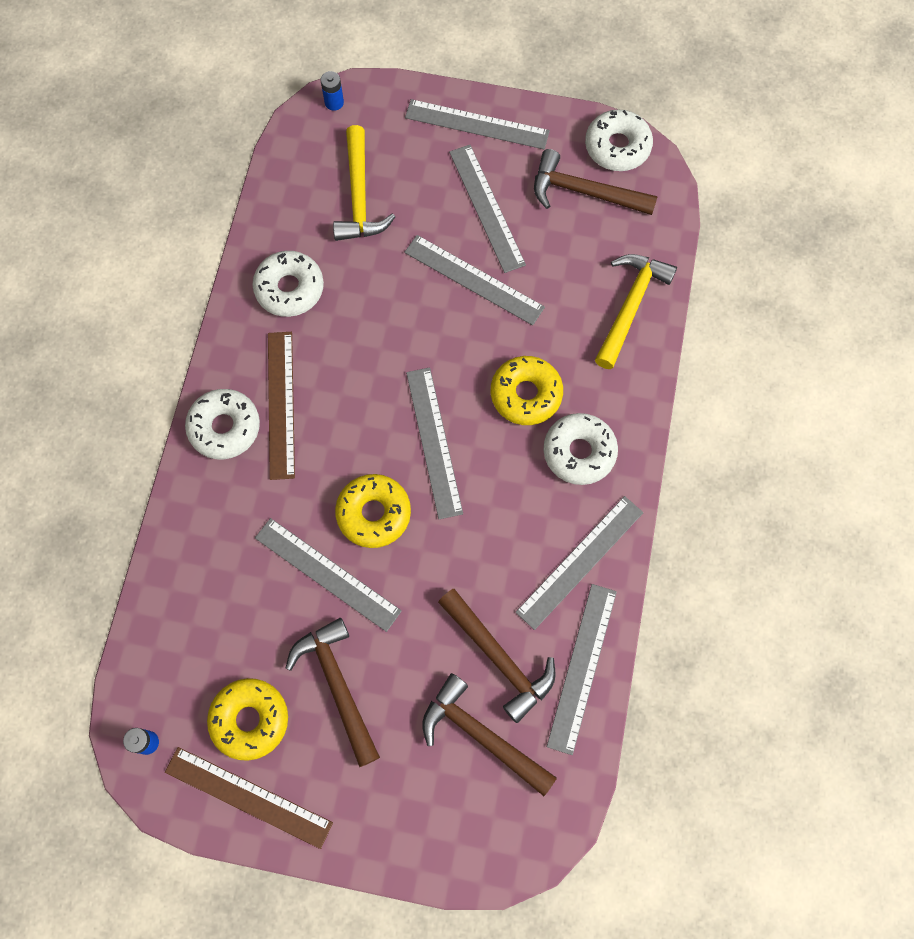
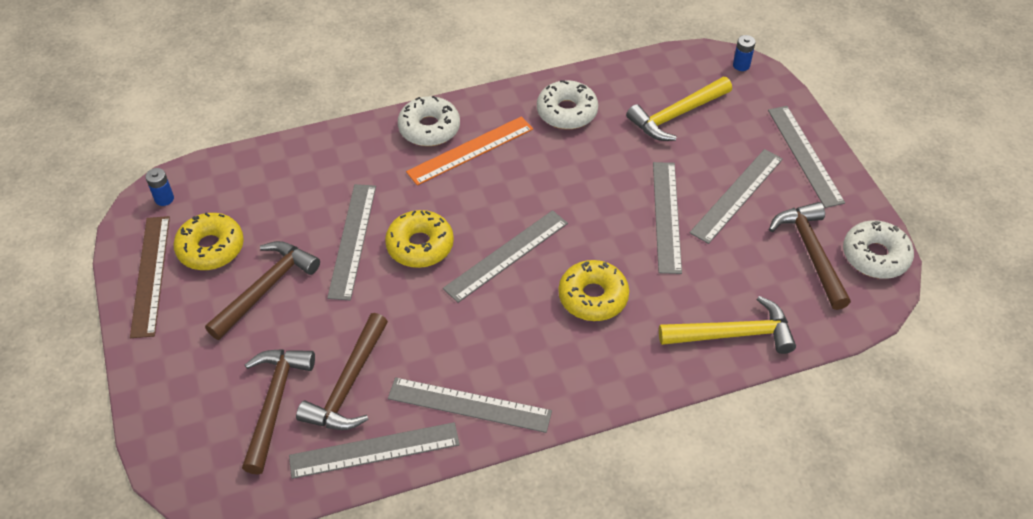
camera: 60 degrees right, 20 degrees down
brown ruler [268,332,295,480] -> orange ruler [406,116,533,185]
white donut [544,413,618,485] -> none

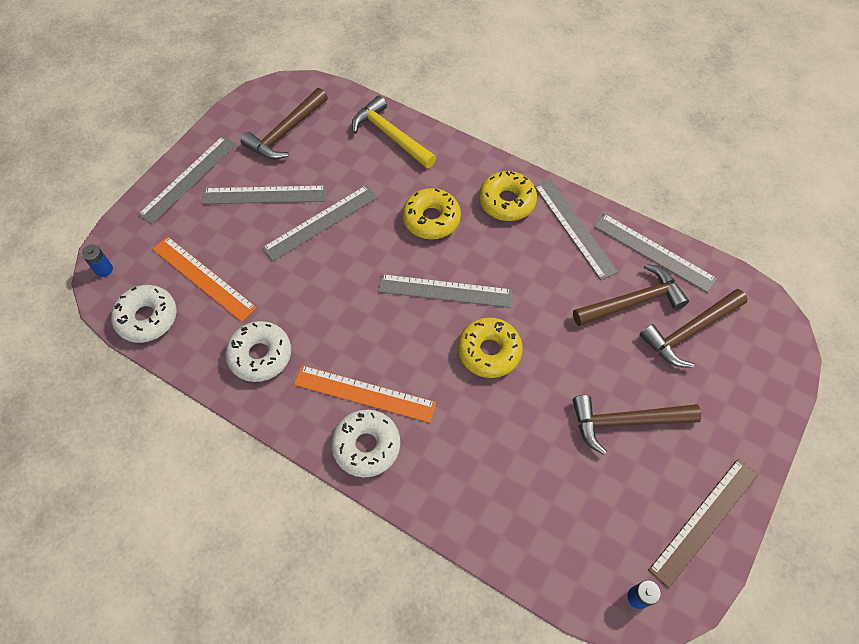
camera: 130 degrees left, 10 degrees up
yellow donut [174,213,244,270] -> yellow donut moved to [479,171,537,221]
grey ruler [327,184,376,301] -> none
yellow hammer [626,77,732,141] -> orange ruler [153,236,257,322]
white donut [843,220,914,279] -> white donut moved to [111,285,177,343]

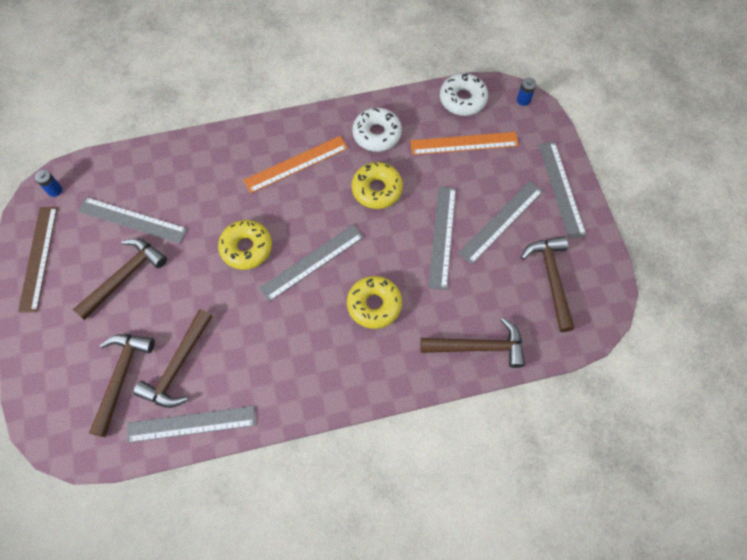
camera: 135 degrees right, 5 degrees up
white donut [331,410,400,478] -> none
yellow hammer [352,96,436,169] -> brown hammer [420,318,525,368]
yellow donut [479,171,537,221] -> yellow donut moved to [351,162,403,209]
grey ruler [534,179,618,280] -> grey ruler moved to [78,197,187,244]

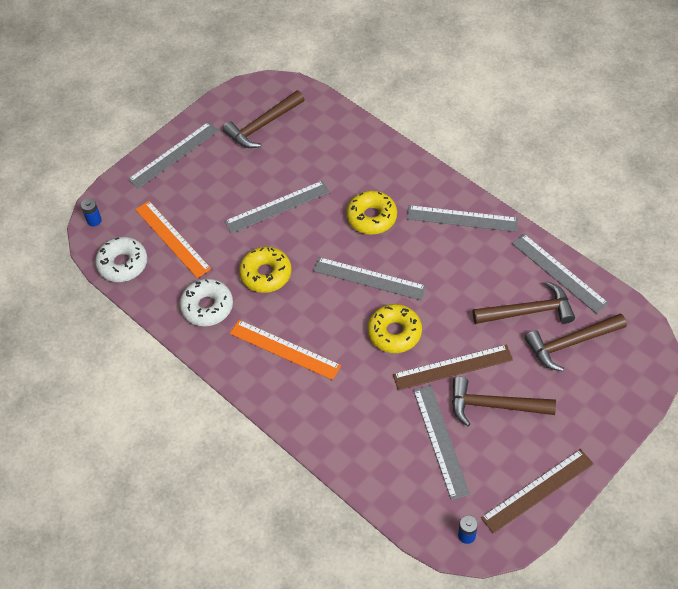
camera: 120 degrees left, 10 degrees down
brown hammer [420,318,525,368] -> none
grey ruler [458,181,543,264] -> grey ruler moved to [406,205,518,232]
none -> brown ruler [393,345,513,390]

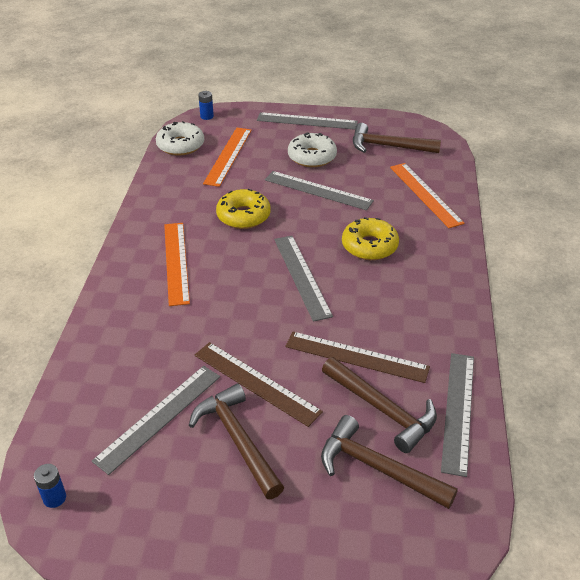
camera: 50 degrees right, 15 degrees down
white donut [180,279,233,326] -> white donut moved to [288,132,337,167]
yellow donut [368,304,422,353] -> none
grey ruler [406,205,518,232] -> none
brown ruler [481,449,593,533] -> brown ruler moved to [285,332,430,383]
none -> orange ruler [390,163,465,228]

